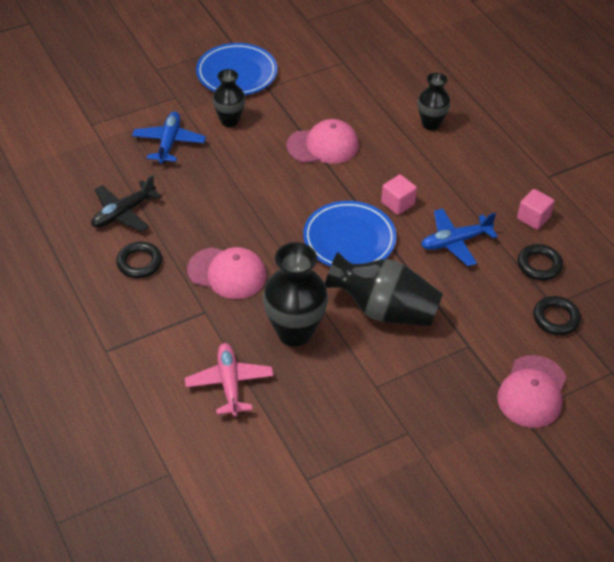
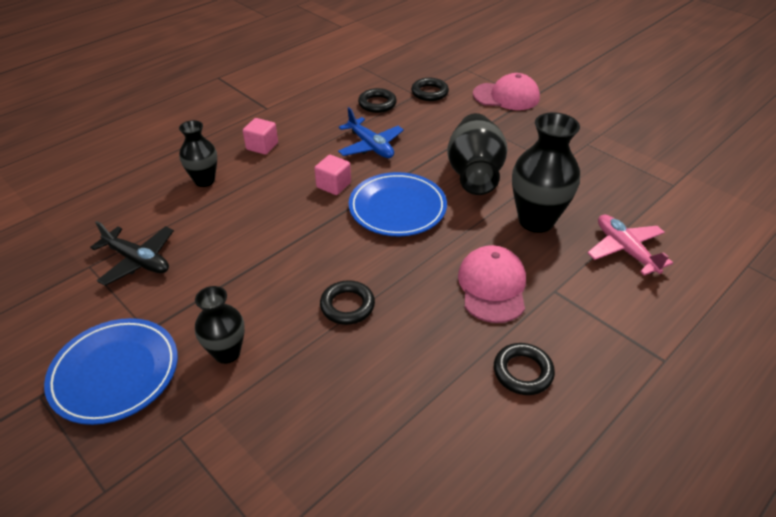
camera: 105 degrees left, 5 degrees down
black plane [91,175,162,232] -> black plane moved to [90,221,174,286]
blue plane [132,111,206,164] -> none
pink plane [185,343,274,417] -> pink plane turned 90 degrees clockwise [587,215,673,276]
pink cap [287,119,359,164] -> none
pink cube [517,189,555,230] -> pink cube moved to [243,118,278,155]
none -> black ring [320,280,375,325]

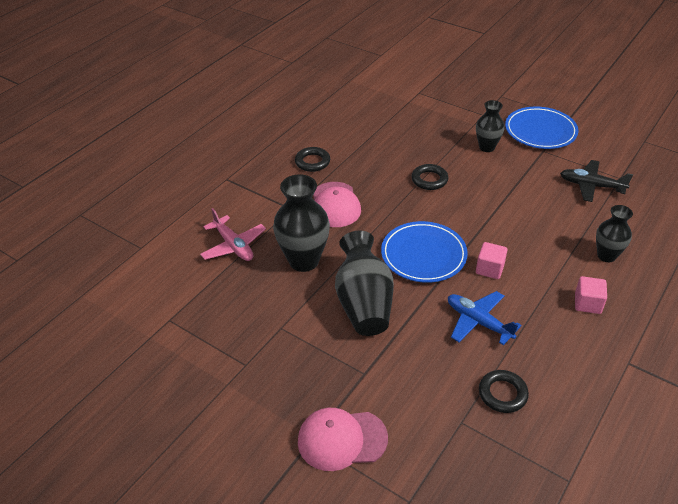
camera: 170 degrees right, 0 degrees up
black ring [411,78,449,101] -> none

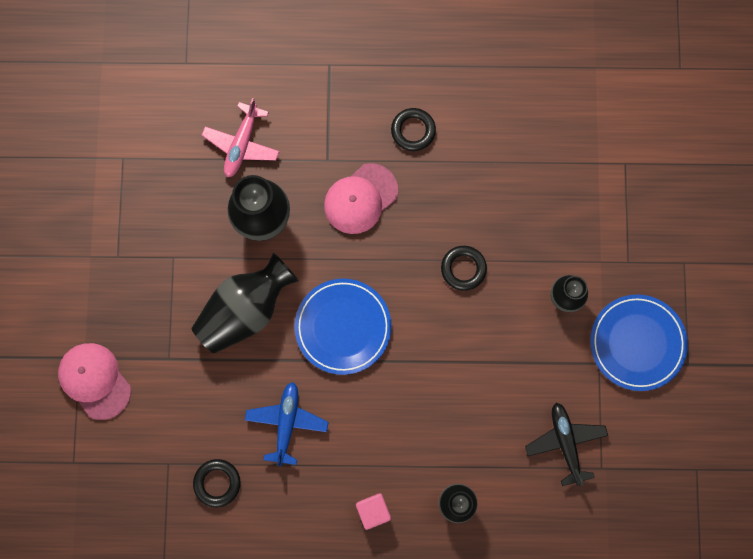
camera: 55 degrees right, 35 degrees up
pink cube [476,242,507,279] -> none

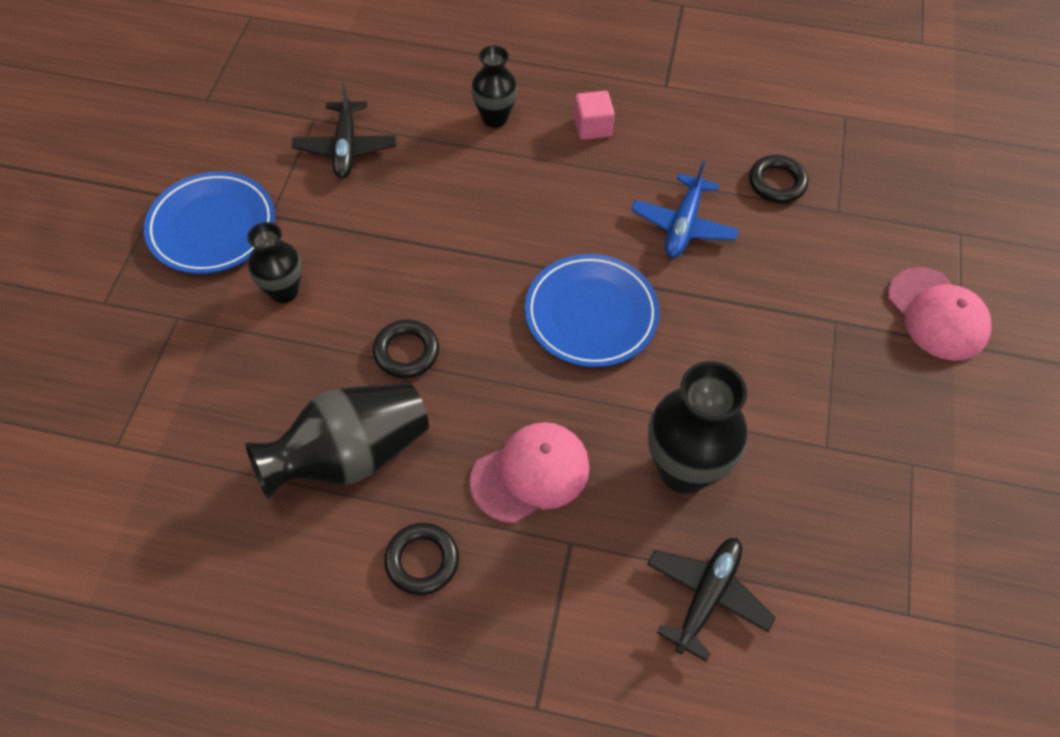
camera: 170 degrees left, 20 degrees down
black vase [191,252,299,353] -> black vase moved to [245,383,429,499]
pink plane [202,98,280,177] -> black plane [647,538,776,661]

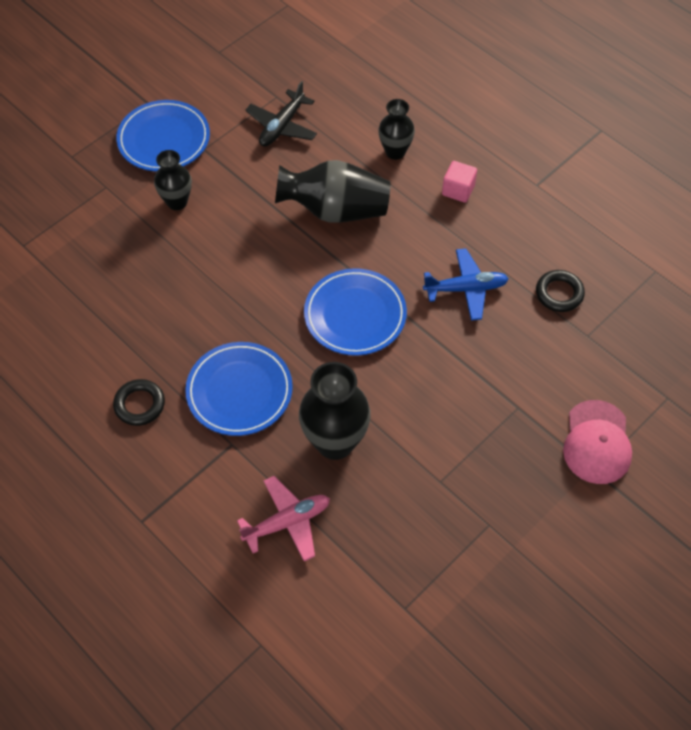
camera: 35 degrees right, 0 degrees up
black vase [245,383,429,499] -> black vase moved to [275,160,390,223]
black ring [373,320,439,378] -> none
pink cap [470,422,590,524] -> blue plate [185,342,293,436]
blue plane [631,161,739,258] -> blue plane turned 150 degrees counterclockwise [423,248,509,321]
black plane [647,538,776,661] -> pink plane [237,476,330,562]

